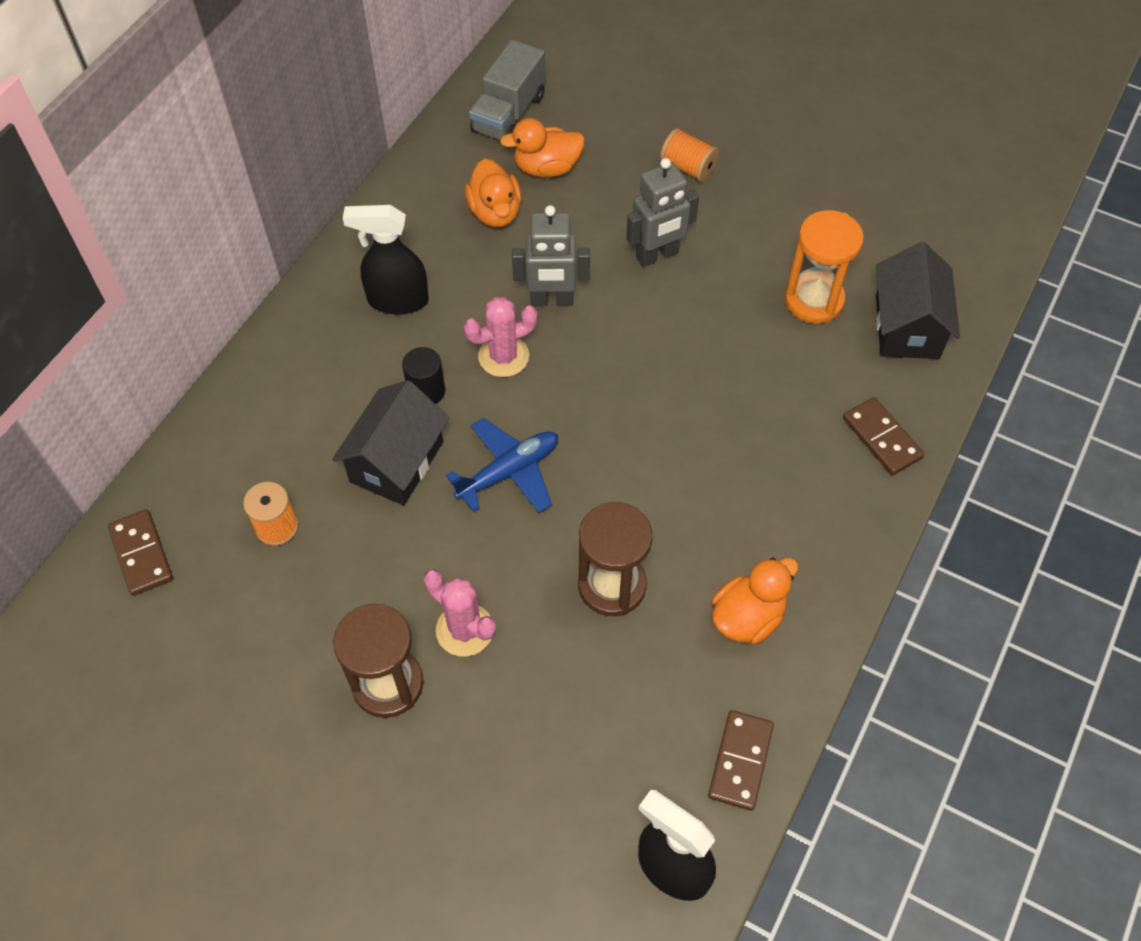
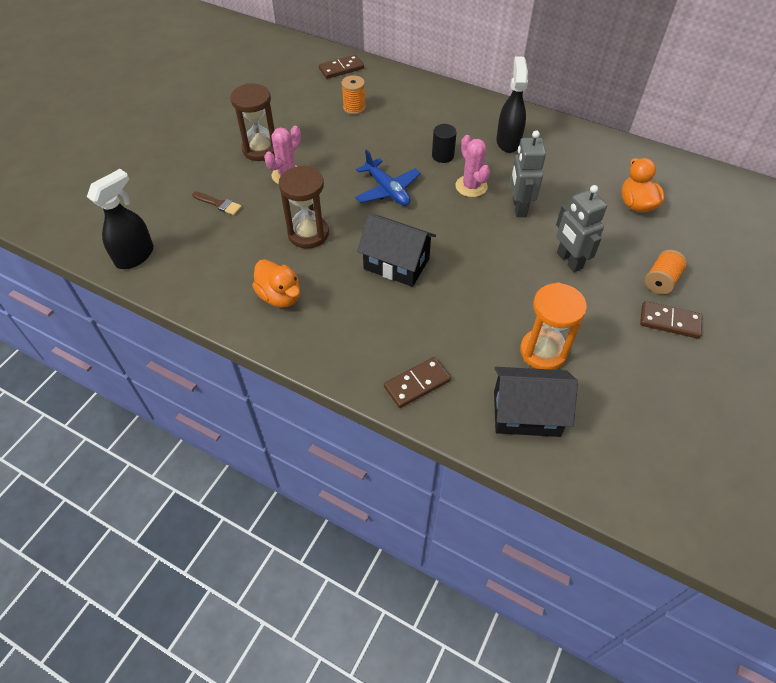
camera: 90 degrees right, 5 degrees down
black house [332,380,449,505] -> black house moved to [357,213,436,287]
orange duck [465,159,522,227] -> none
grey truck [469,40,545,140] -> none
brown domino [708,710,774,811] -> brown domino moved to [640,301,702,339]
none -> brown brush [192,191,242,215]

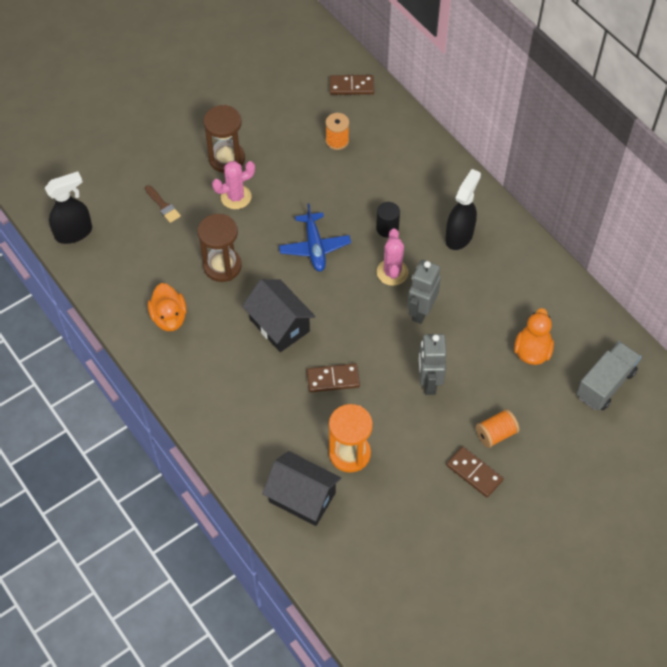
camera: 25 degrees right, 5 degrees up
brown domino [384,357,451,408] -> brown domino moved to [307,363,360,392]
none -> grey truck [576,341,641,410]

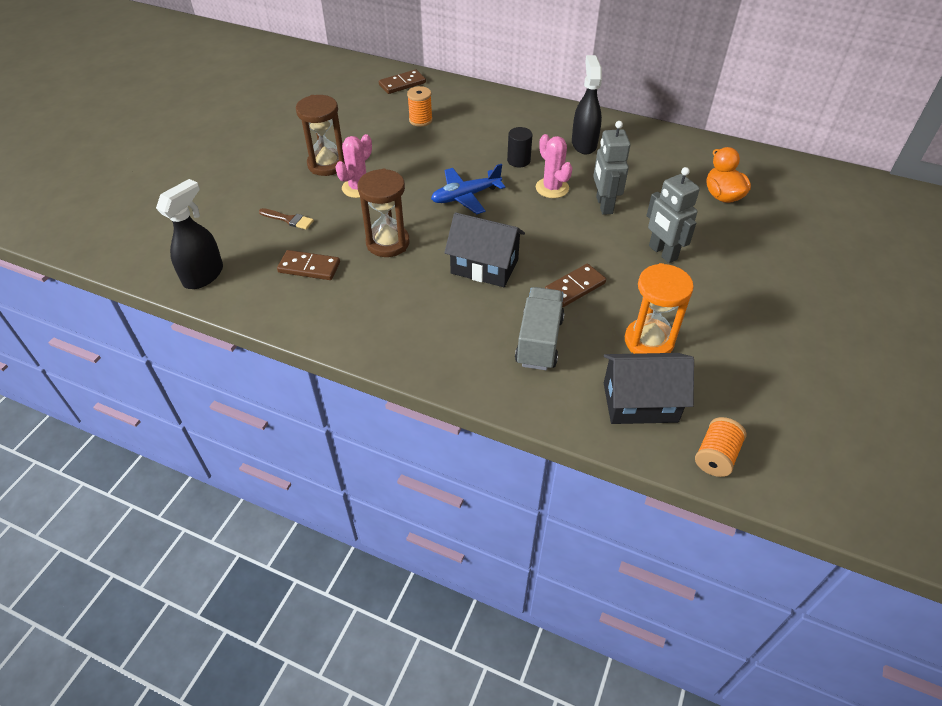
camera: 30 degrees left, 10 degrees down
orange duck [148,283,187,331] -> none
blue plane [279,203,351,272] -> blue plane turned 105 degrees clockwise [431,164,506,214]
brown domino [447,446,503,497] -> brown domino moved to [277,250,340,280]
orange spool [476,409,519,448] -> orange spool moved to [695,417,746,477]
grey truck [576,341,641,410] -> grey truck moved to [515,287,565,370]

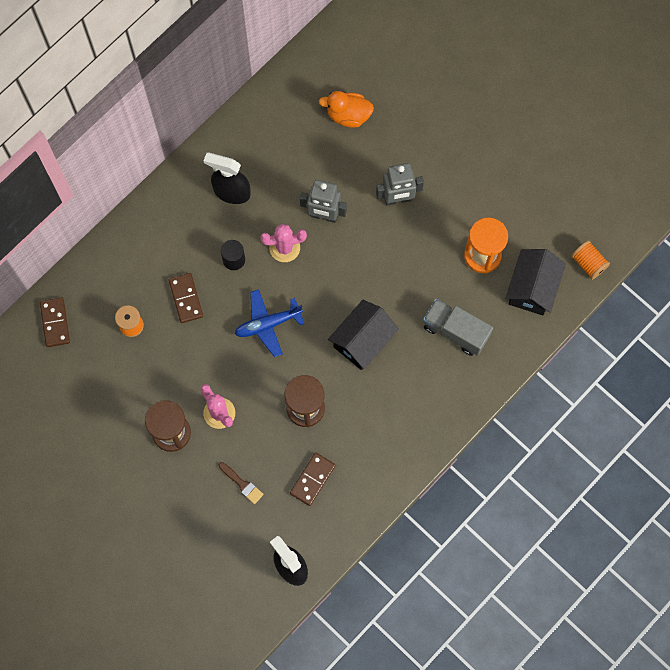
camera: 70 degrees left, 25 degrees up
brown brush [259,208,314,229] -> brown brush turned 90 degrees clockwise [219,462,264,504]
blue plane [431,164,506,214] -> blue plane turned 75 degrees clockwise [235,289,304,357]
brown domino [545,264,606,307] -> brown domino moved to [169,273,203,323]

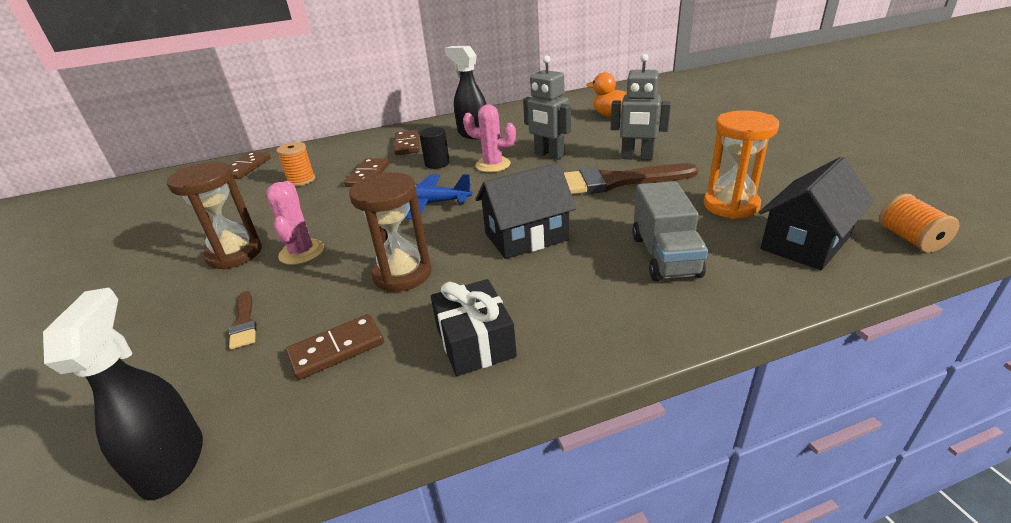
camera: 30 degrees right, 40 degrees down
grey truck [423,299,493,356] -> grey truck turned 150 degrees counterclockwise [632,181,708,281]
none -> brown domino [394,130,420,155]
none -> black gift [431,279,517,376]
none -> brown brush [564,163,699,194]

